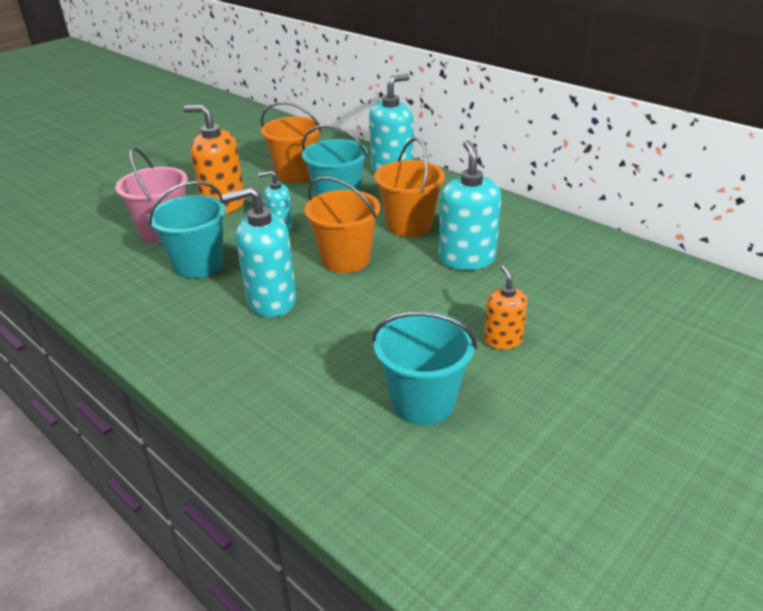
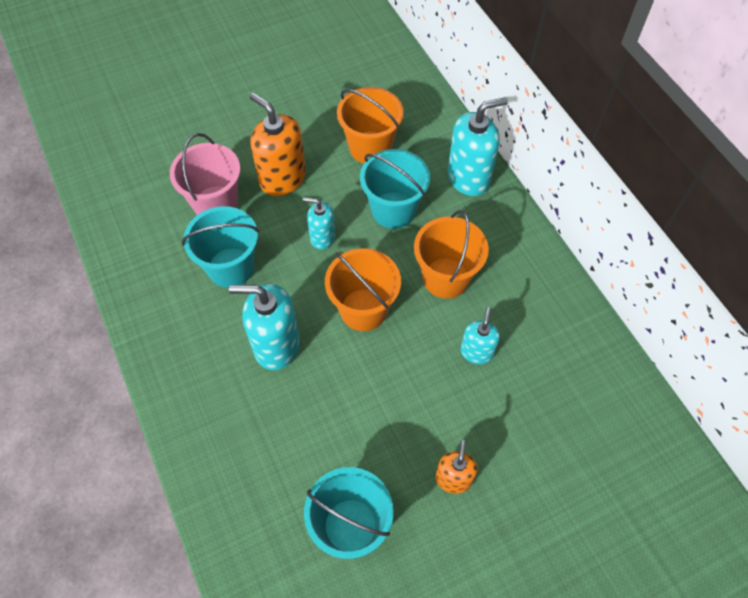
camera: 20 degrees right, 25 degrees up
turquoise soap dispenser [439,140,501,270] -> turquoise soap dispenser [460,307,500,364], size x0.58

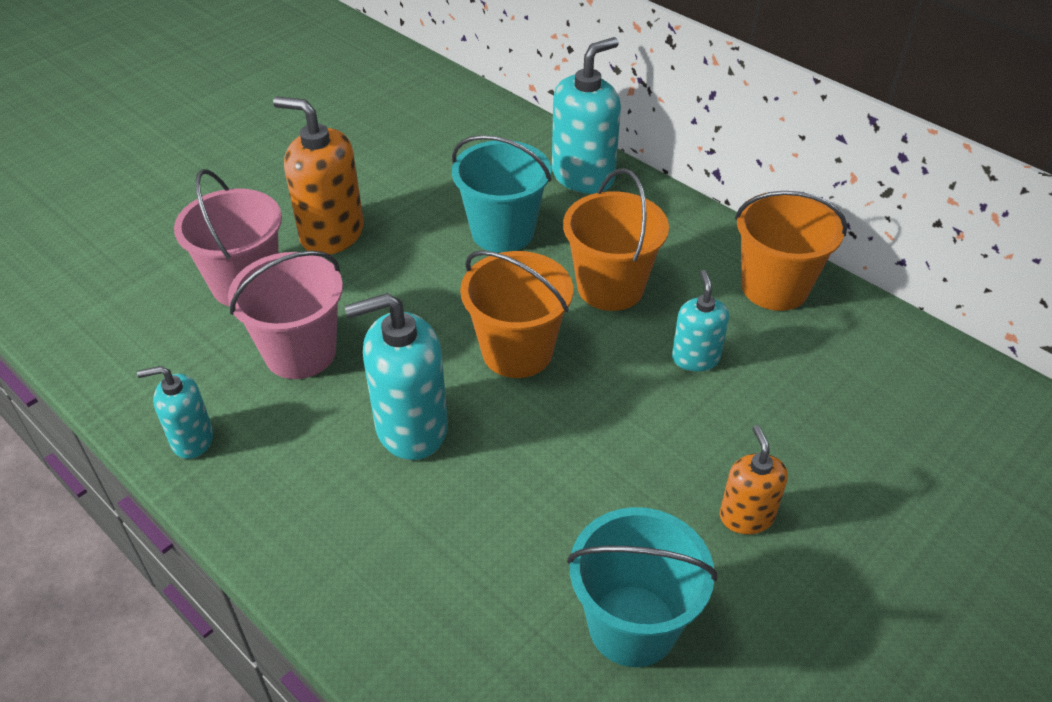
camera: 20 degrees left, 15 degrees down
turquoise bucket [182,206,259,288] -> pink bucket [228,251,343,379]
turquoise soap dispenser [303,197,335,250] -> turquoise soap dispenser moved to [137,366,213,459]
orange bucket [337,87,404,164] -> orange bucket moved to [735,191,847,311]

